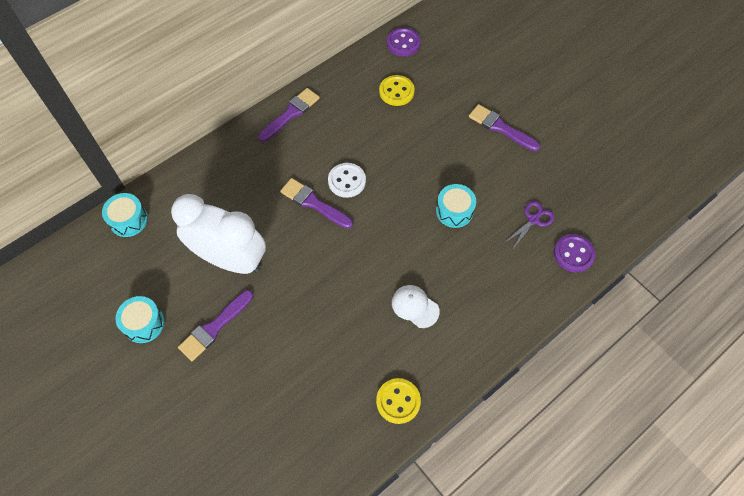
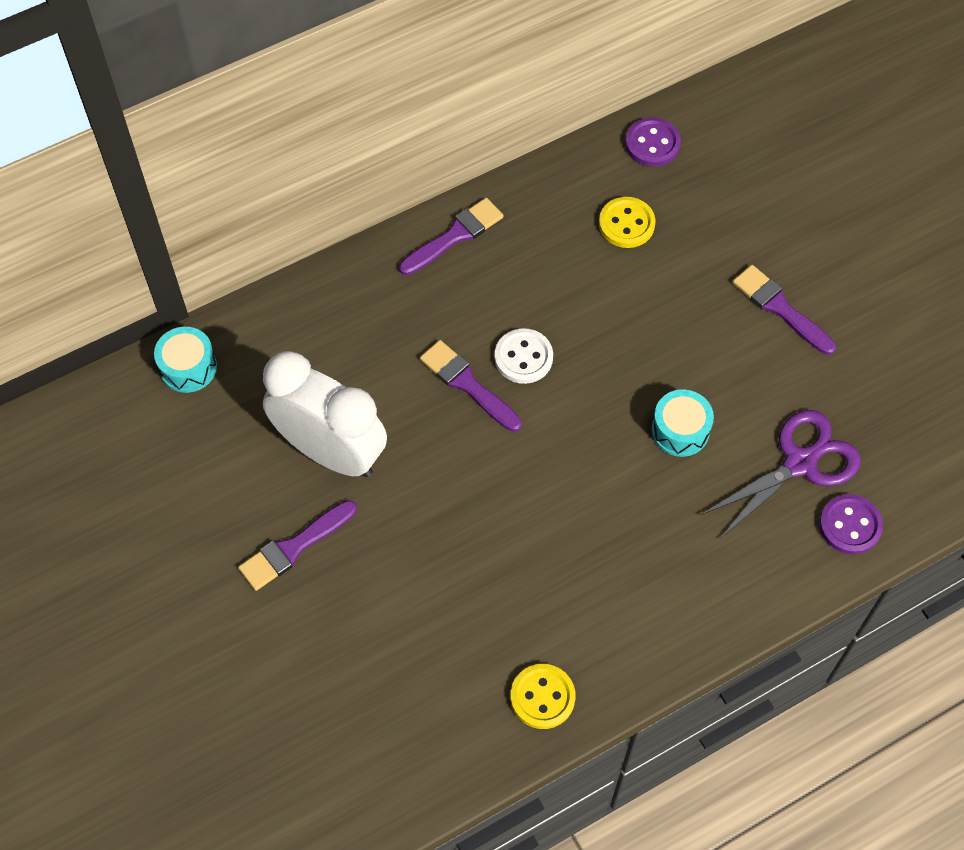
camera: 10 degrees right, 0 degrees up
turquoise drum [115,296,165,343] -> none
white cap [392,285,440,328] -> none
purple scissors [504,201,555,249] -> purple scissors [701,410,861,538], size x1.82

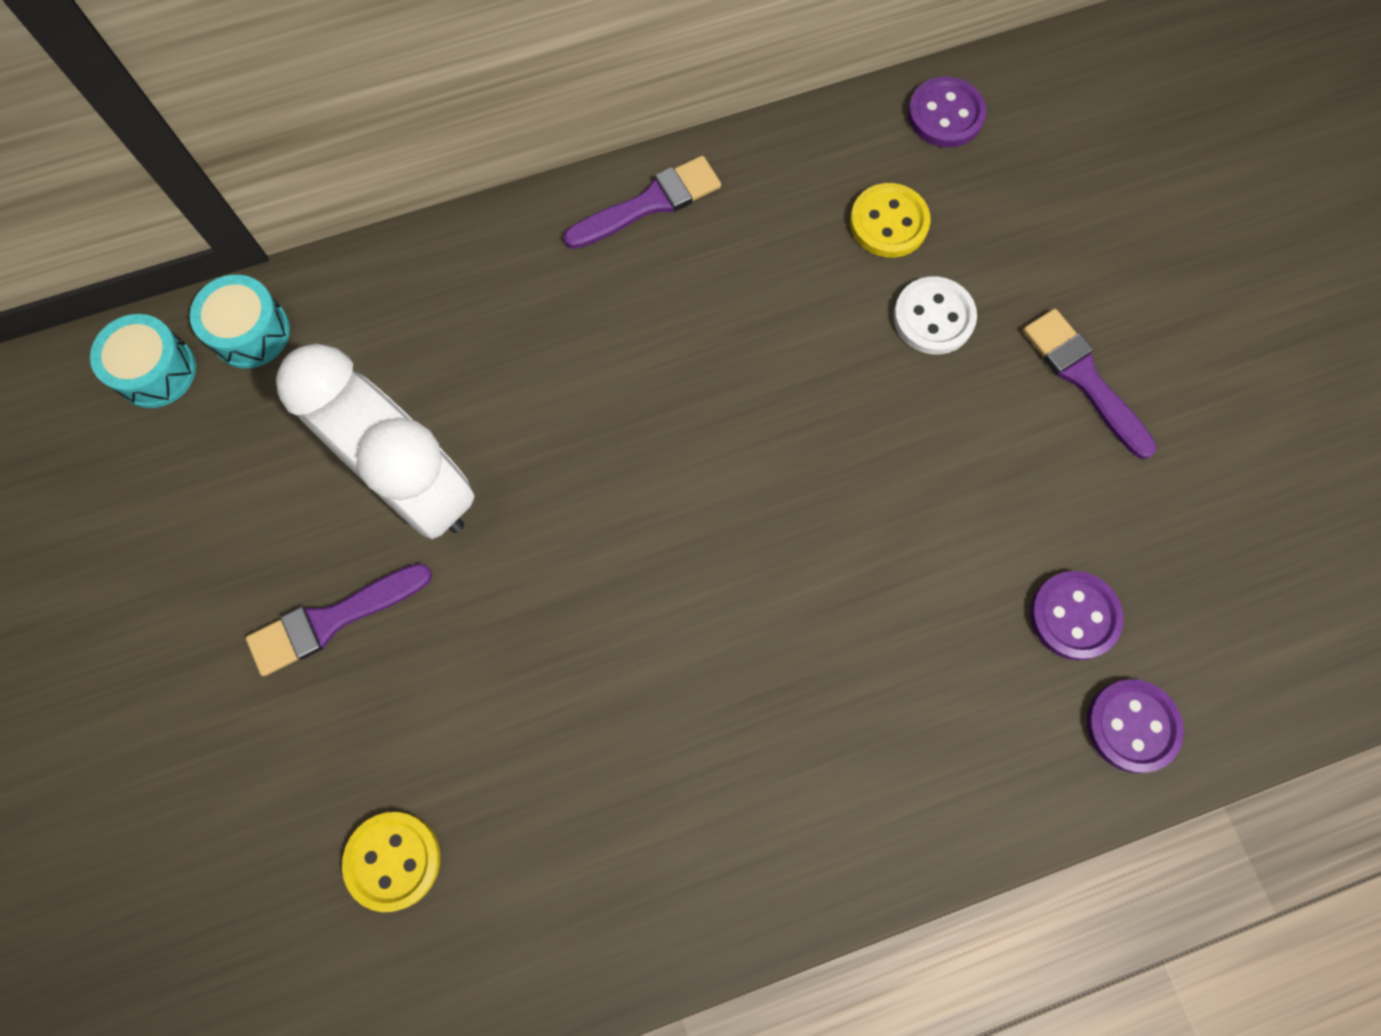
camera: 10 degrees right, 10 degrees up
purple brush [420,340,522,432] -> none
white button [495,328,553,384] -> white button moved to [893,277,977,355]
yellow button [511,664,576,729] -> yellow button moved to [342,812,440,912]
turquoise drum [652,389,714,457] -> turquoise drum moved to [90,314,196,408]
purple scissors [701,410,861,538] -> purple button [1030,571,1123,660]

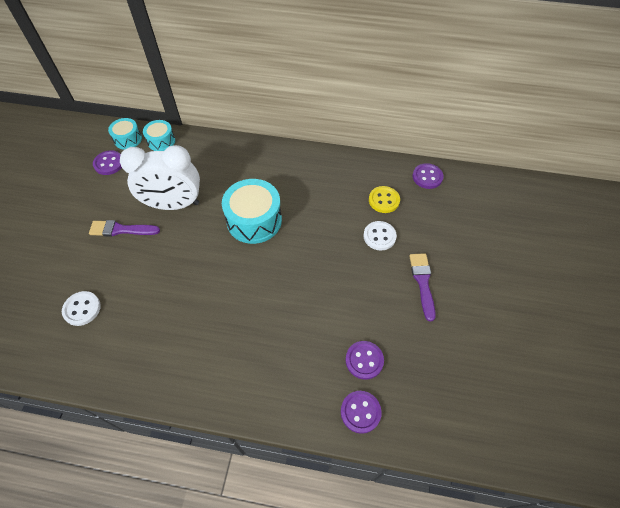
camera: 30 degrees right, 15 degrees down
white clock [276,343,475,539] -> white clock turned 105 degrees clockwise [120,145,200,210]
yellow button [342,812,440,912] -> white button [62,291,101,326]
purple brush [563,156,721,249] -> none
none -> purple button [93,150,122,175]
none -> turquoise drum [222,179,282,244]

